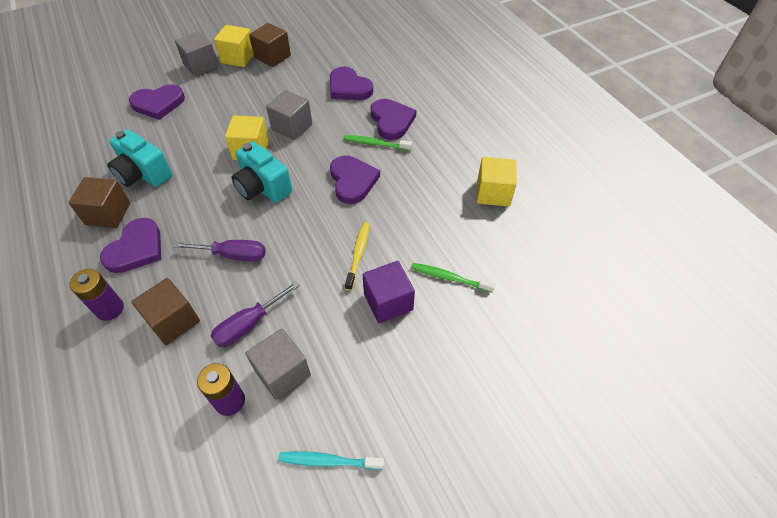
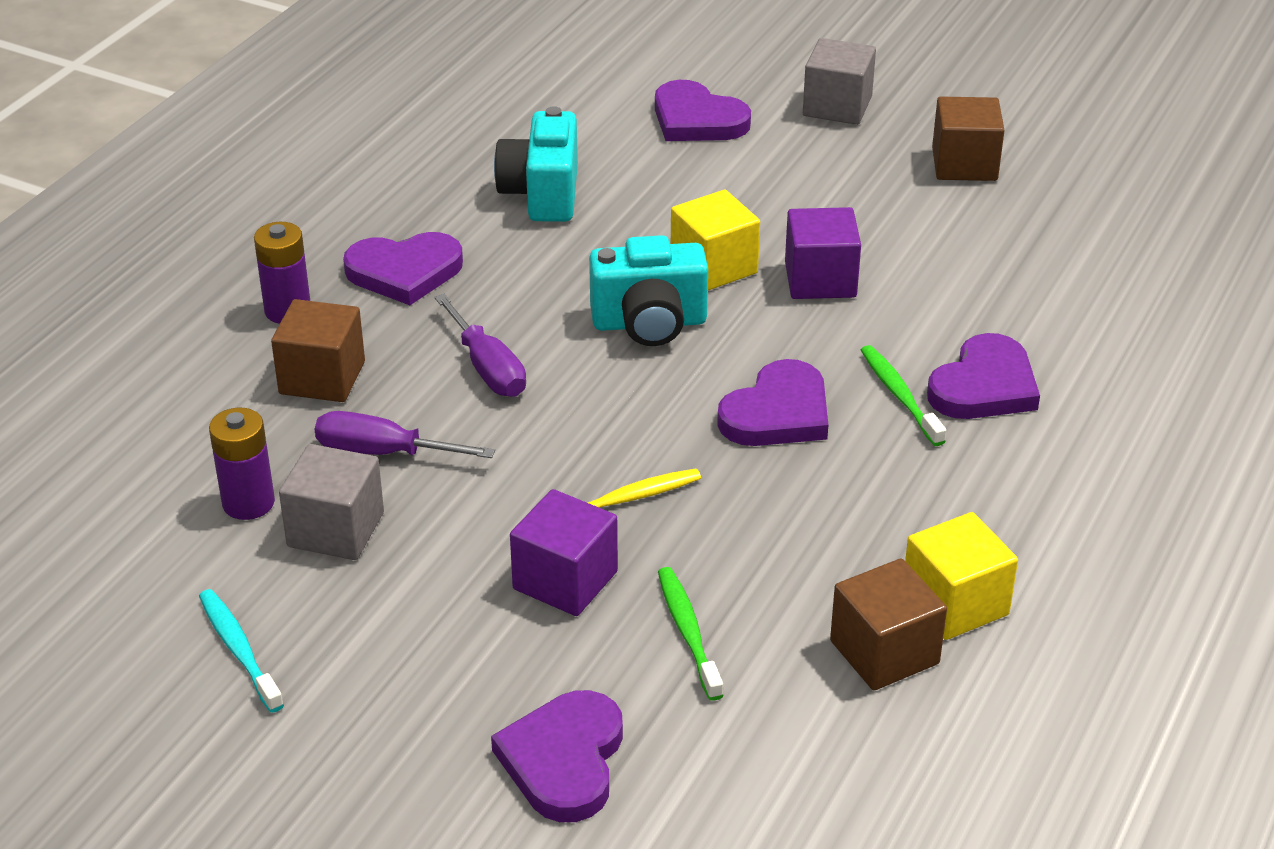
camera: 55 degrees right, 15 degrees down
brown cube [68,177,130,228] -> brown cube moved to [830,558,947,690]
yellow cube [214,25,254,67] -> none
turquoise camera [232,142,292,203] -> turquoise camera turned 105 degrees counterclockwise [589,235,708,346]
grey cube [266,90,312,140] -> purple cube [785,207,861,299]
purple heart [330,66,373,100] -> purple heart moved to [491,690,623,822]

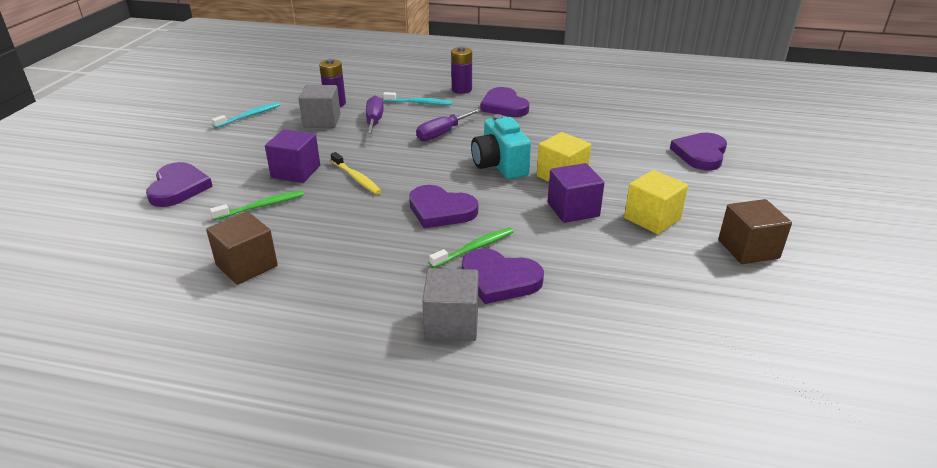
camera: 75 degrees right, 5 degrees down
brown cube [271,299,365,402] -> turquoise toothbrush [383,92,452,105]
purple heart [491,690,623,822] -> purple heart turned 90 degrees clockwise [146,162,213,207]
turquoise camera [494,106,578,222] -> none
grey cube [803,38,876,125] -> grey cube moved to [422,268,479,341]
yellow cube [905,512,1018,640] -> yellow cube moved to [624,170,688,234]

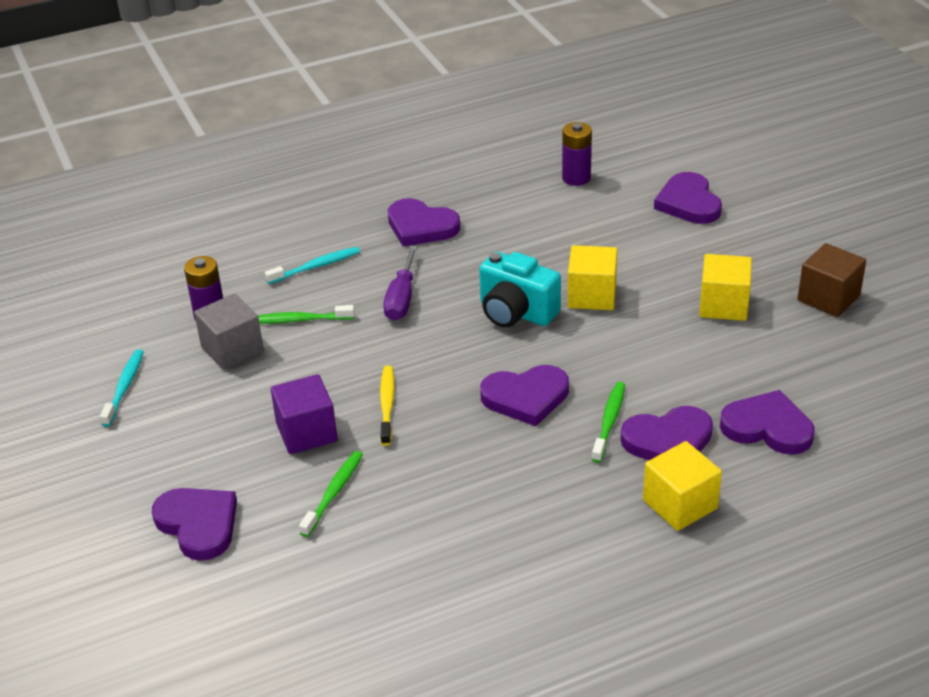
camera: 35 degrees left, 5 degrees up
brown cube [206,212,278,285] -> none
yellow toothbrush [331,152,382,194] -> yellow toothbrush turned 105 degrees counterclockwise [380,366,395,446]
purple screwdriver [366,96,384,137] -> green toothbrush [258,305,355,324]
grey cube [422,268,479,341] -> yellow cube [643,441,722,531]
purple battery [451,46,472,94] -> purple battery moved to [562,122,592,186]
purple cube [547,163,604,223] -> none
none -> purple heart [720,390,814,455]

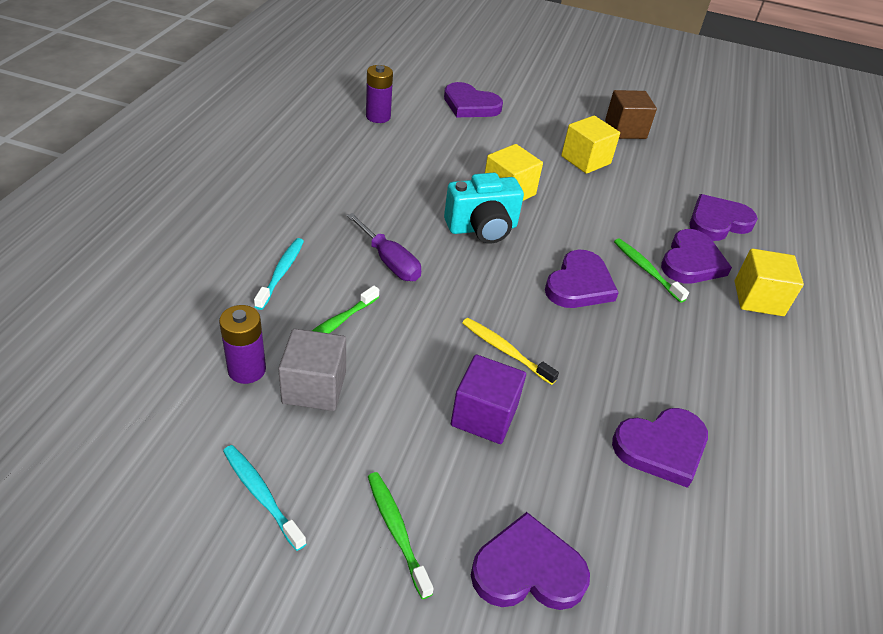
camera: 55 degrees left, 5 degrees up
green toothbrush [299,451,363,537] -> green toothbrush moved to [368,472,434,599]
purple heart [388,198,460,246] -> purple heart moved to [612,408,708,488]

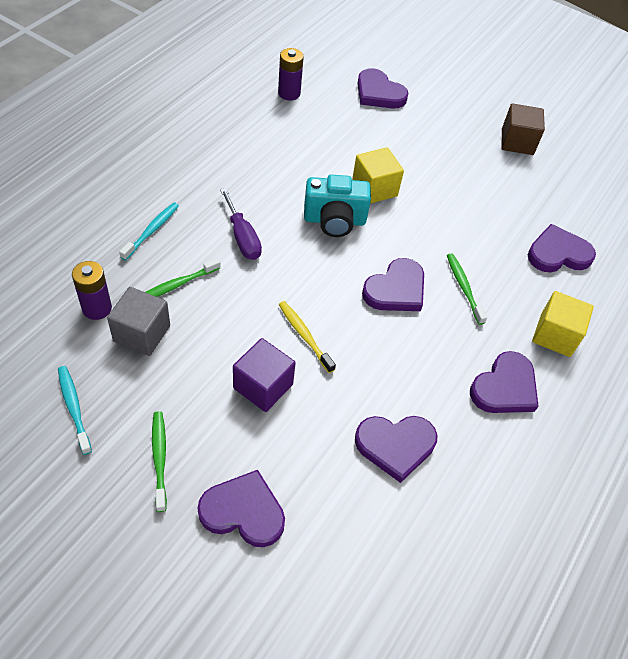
camera: 15 degrees right, 10 degrees up
yellow cube [561,116,620,174] -> none
purple heart [661,229,732,284] -> purple heart moved to [470,351,539,413]

